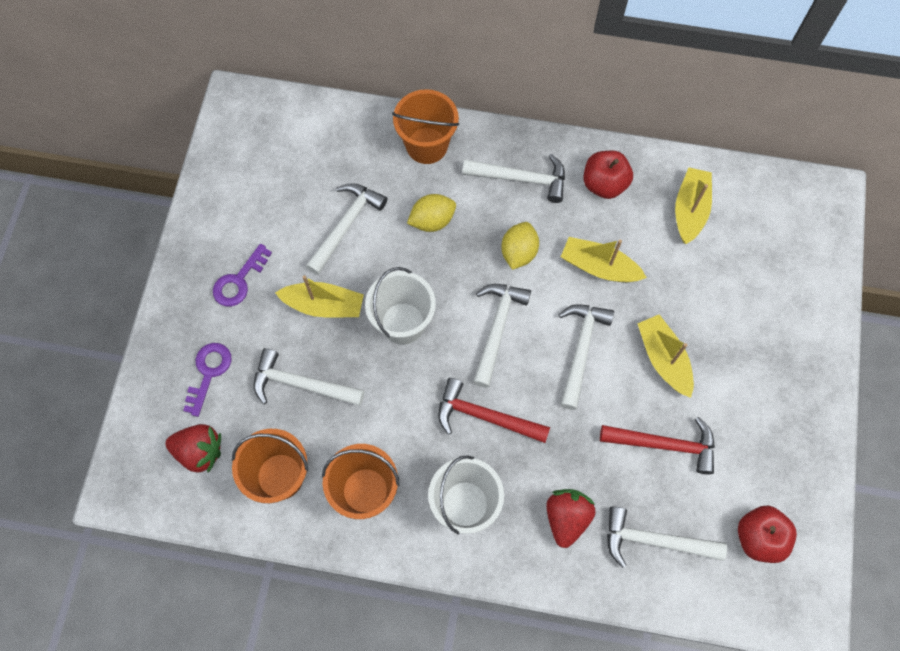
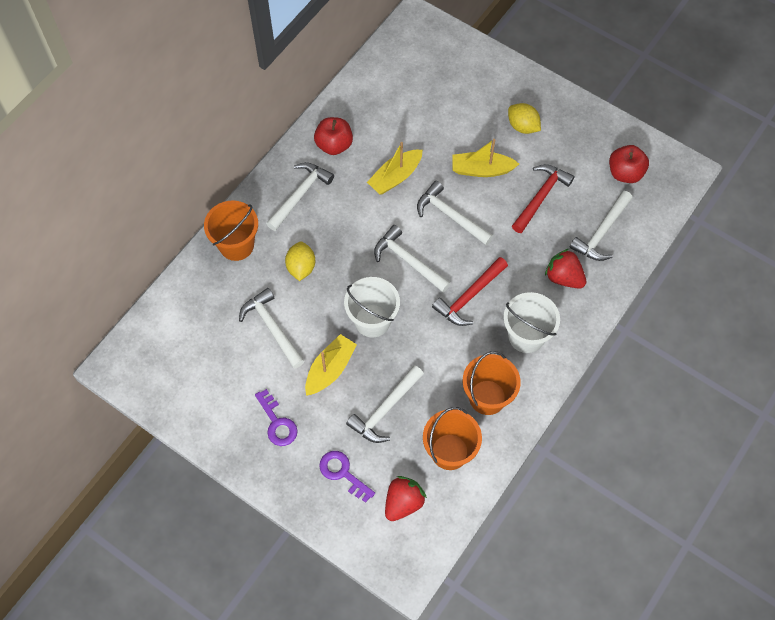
camera: 65 degrees left, 5 degrees down
yellow lemon [501,222,539,270] -> yellow lemon moved to [508,103,541,134]
yellow boat [675,168,712,244] -> none

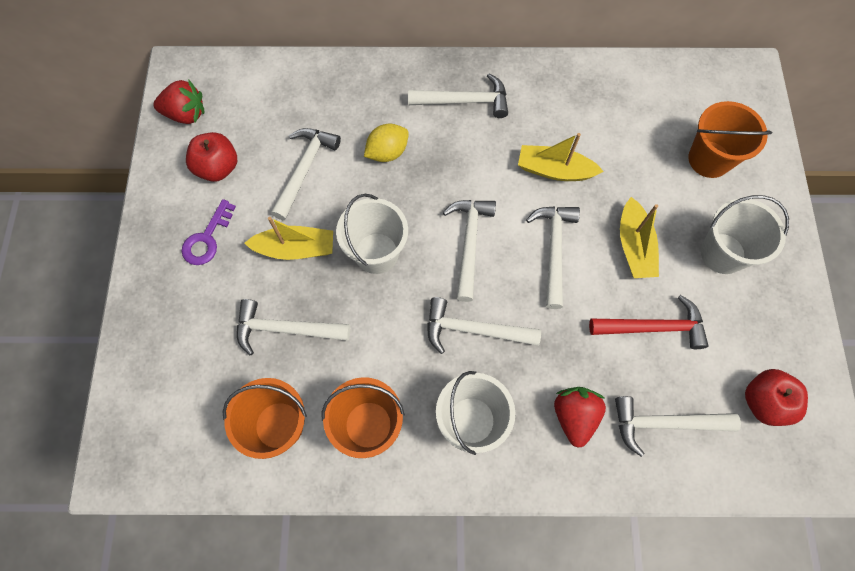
camera: 55 degrees right, 5 degrees up
orange bucket [204,200,258,261] -> orange bucket moved to [688,101,772,178]
red apple [314,117,353,155] -> red apple moved to [186,132,237,182]
purple key [319,451,375,503] -> none
red strawberry [385,476,427,521] -> red strawberry moved to [153,80,204,124]
red hammer [432,257,508,326] -> white hammer [427,297,541,354]
yellow boat [453,139,519,177] -> yellow boat turned 150 degrees counterclockwise [620,197,659,278]
yellow lemon [508,103,541,134] -> white bucket [701,195,789,274]

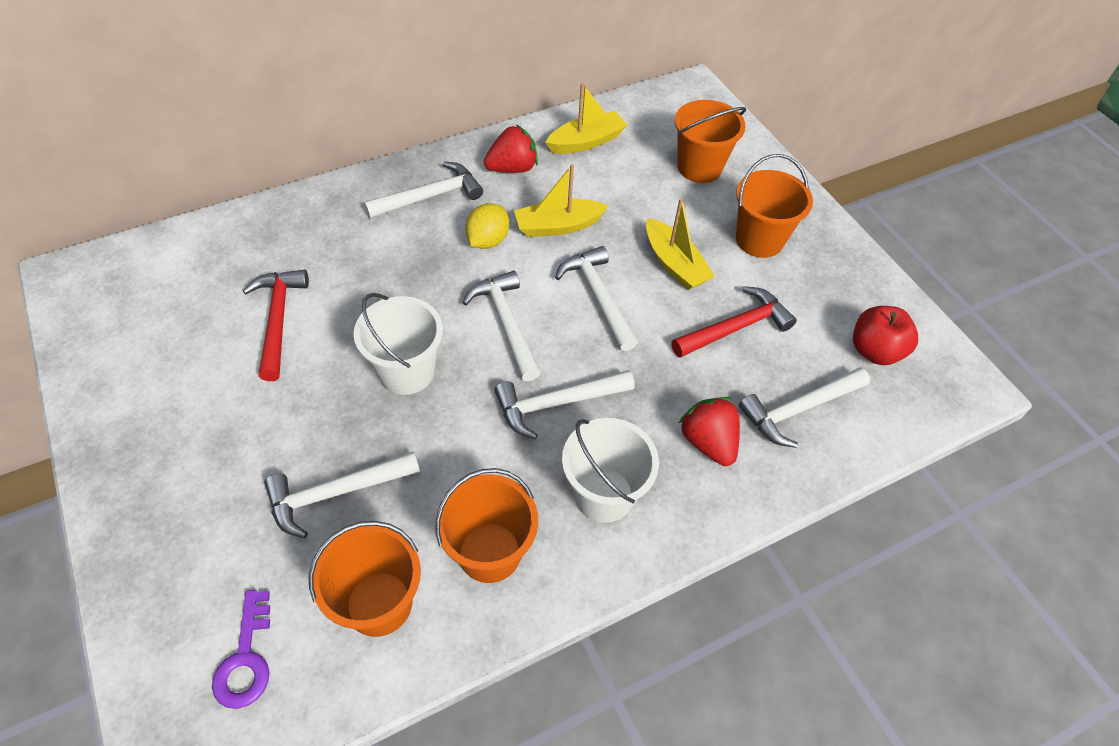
camera: 30 degrees left, 15 degrees down
red strawberry [153,80,204,124] -> red strawberry moved to [484,125,538,173]
purple key [182,199,236,265] -> purple key moved to [212,590,270,709]
red apple [186,132,237,182] -> none
yellow boat [244,217,333,260] -> yellow boat moved to [545,83,627,154]
white hammer [271,128,341,220] -> red hammer [243,270,309,381]
yellow lemon [364,124,409,162] -> yellow lemon moved to [465,203,509,249]
white bucket [701,195,789,274] -> orange bucket [736,154,813,258]

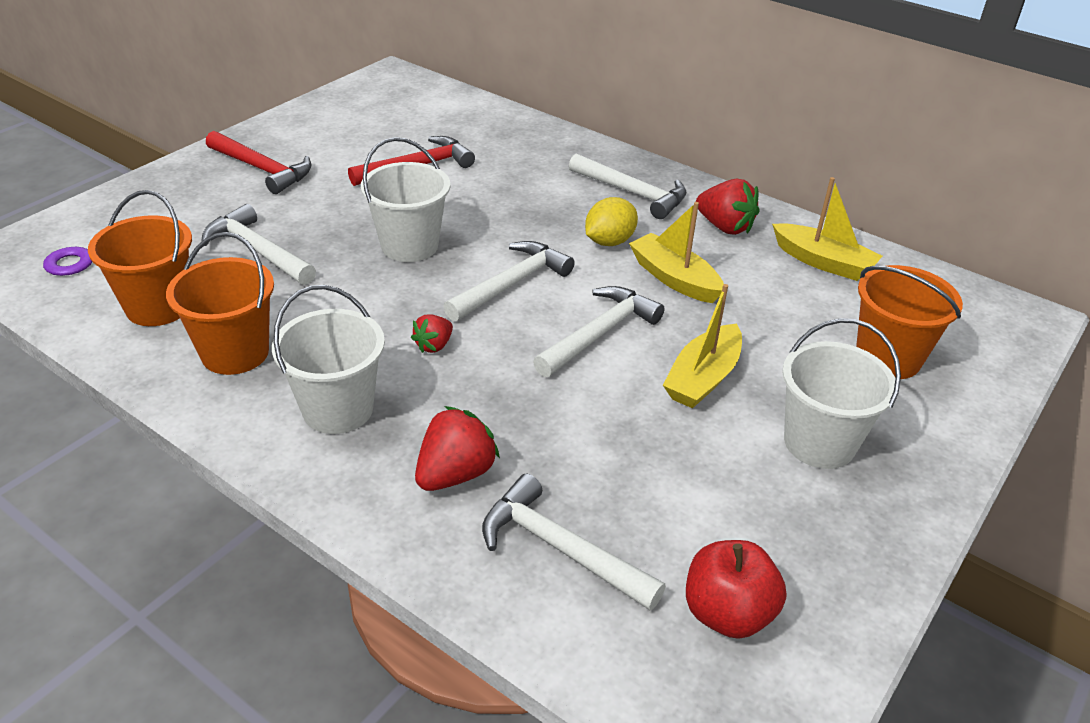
camera: 65 degrees right, 15 degrees down
yellow lemon [465,203,509,249] -> yellow lemon turned 45 degrees counterclockwise [585,197,638,246]
white hammer [494,370,634,439] -> red strawberry [411,314,453,353]
red hammer [671,286,797,358] -> red hammer moved to [206,131,311,194]
orange bucket [736,154,813,258] -> white bucket [782,318,901,469]

